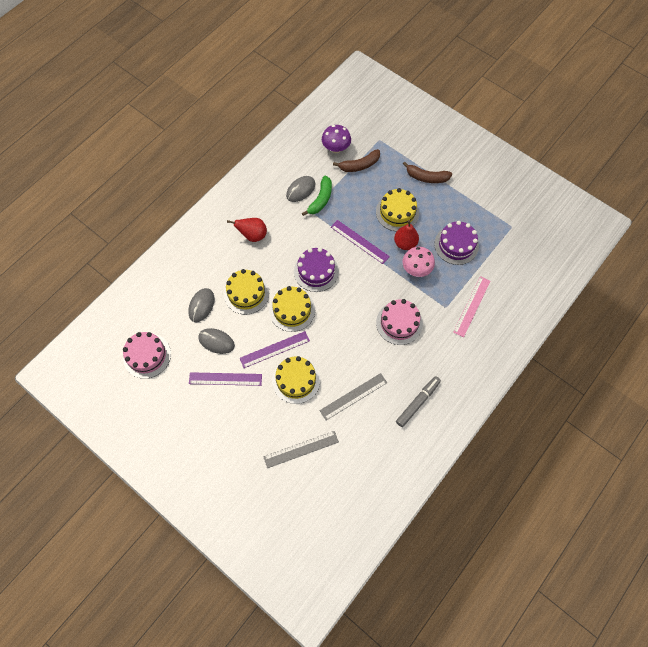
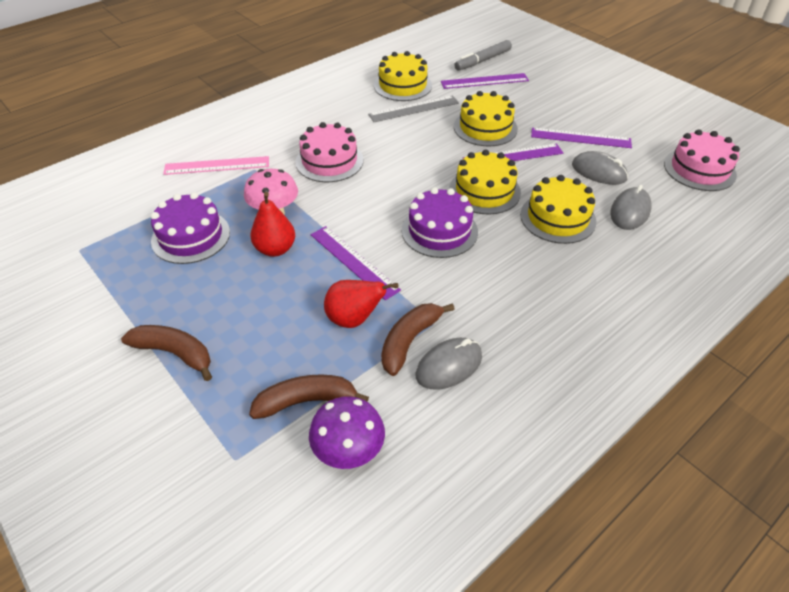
camera: 170 degrees left, 20 degrees down
red pear [227,218,267,242] -> red pear moved to [324,280,398,328]
grey ruler [263,431,339,468] -> purple ruler [441,73,529,89]
green banana [302,176,332,216] -> brown banana [381,303,455,376]
yellow cake [376,188,419,231] -> yellow cake moved to [374,51,432,101]
grey marker [396,376,441,427] -> grey marker moved to [454,40,512,71]
pink ruler [453,276,490,337] -> pink ruler turned 45 degrees clockwise [163,156,269,175]

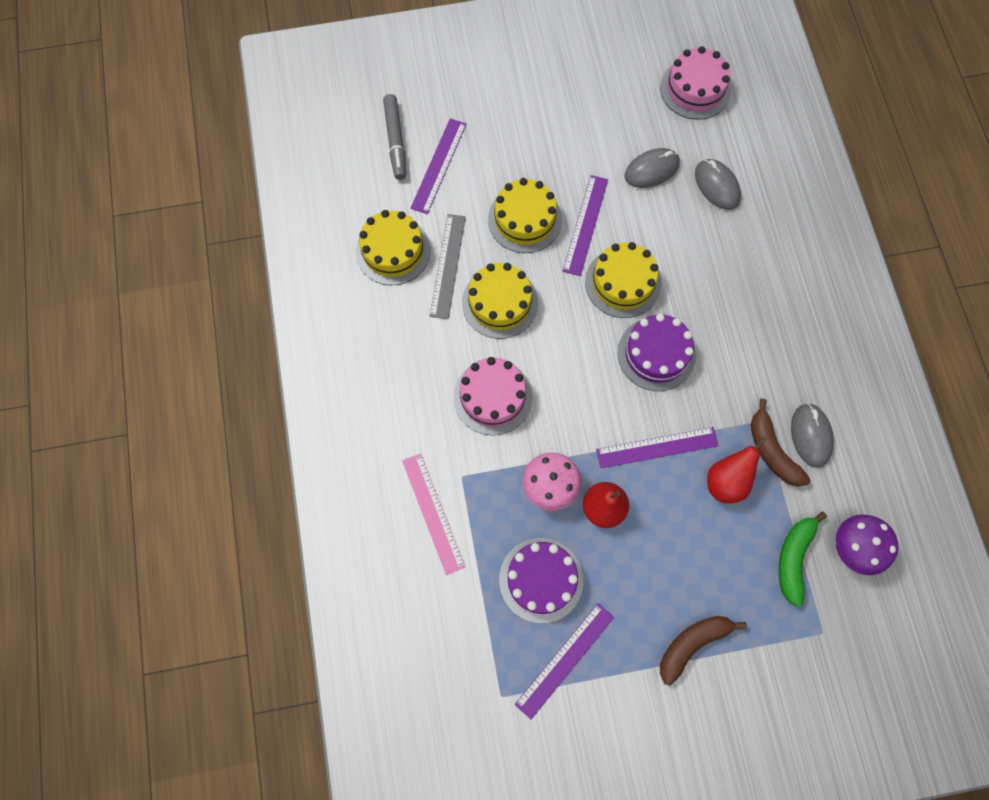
camera: 60 degrees left, 25 degrees up
pink ruler [163,156,269,175] -> pink ruler turned 45 degrees counterclockwise [402,453,465,575]
brown banana [249,375,369,419] -> green banana [779,511,827,607]
yellow cake [520,175,596,244] -> yellow cake moved to [462,263,538,339]
purple ruler [531,128,632,148] -> purple ruler moved to [515,603,614,719]

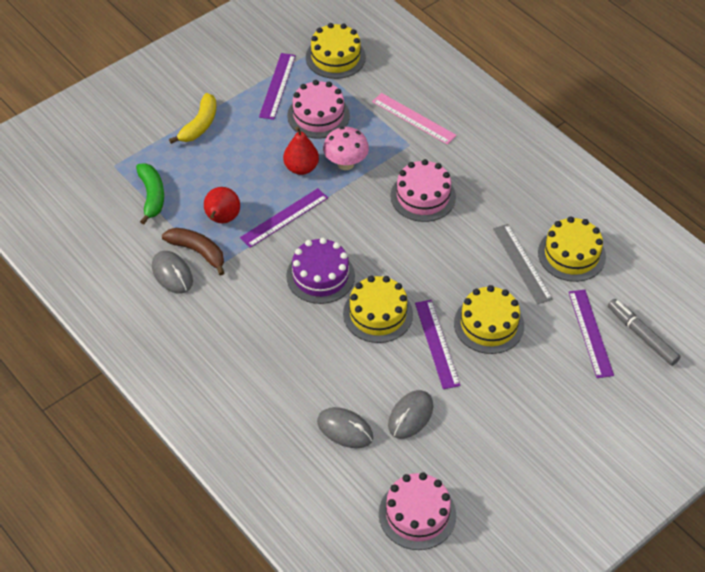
camera: 150 degrees right, 20 degrees down
yellow cake [462,263,538,339] -> yellow cake moved to [306,23,366,79]
purple cake [499,538,583,623] -> pink cake [287,80,350,139]
brown banana [660,616,747,685] -> yellow banana [169,93,216,144]
purple mushroom [835,515,899,575] -> none

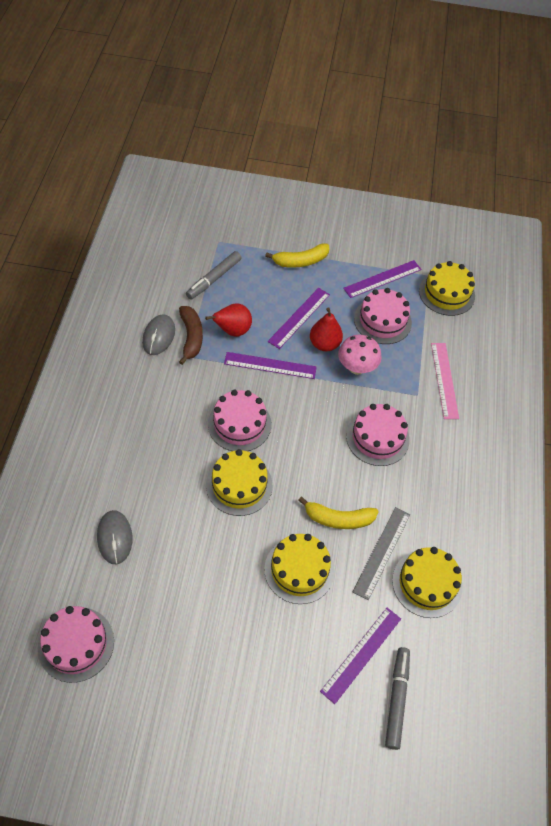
camera: 45 degrees right, 5 degrees up
green banana [136,163,164,225] -> grey marker [186,251,242,299]
purple cake [286,238,355,304] -> pink cake [208,389,272,451]
grey mouse [388,390,433,439] -> none
purple ruler [415,300,460,389] -> purple ruler moved to [268,288,330,349]
none -> yellow banana [298,497,379,529]

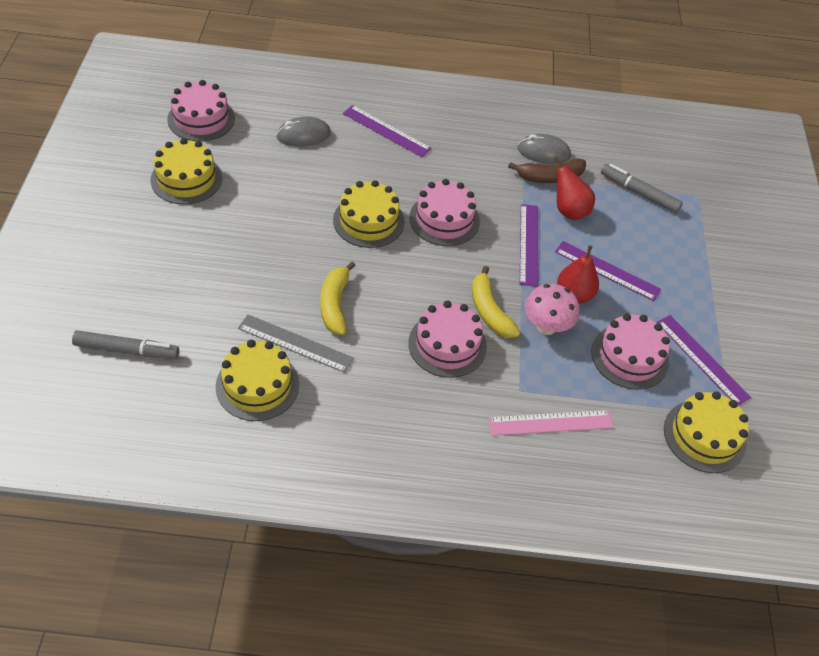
camera: 85 degrees right, 5 degrees down
yellow cake [264,534,335,604] -> yellow cake moved to [151,138,222,205]
yellow banana [265,243,329,268] -> yellow banana moved to [472,266,520,338]
purple ruler [320,608,401,704] -> purple ruler moved to [343,105,432,157]

